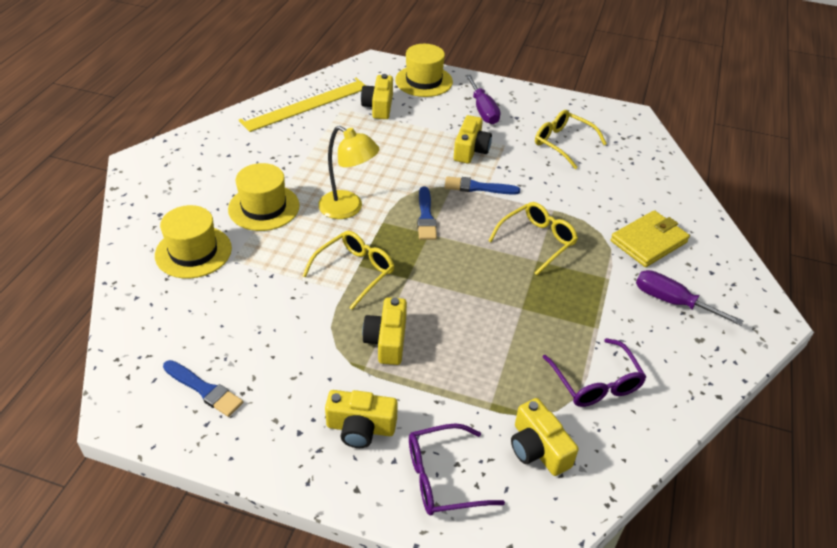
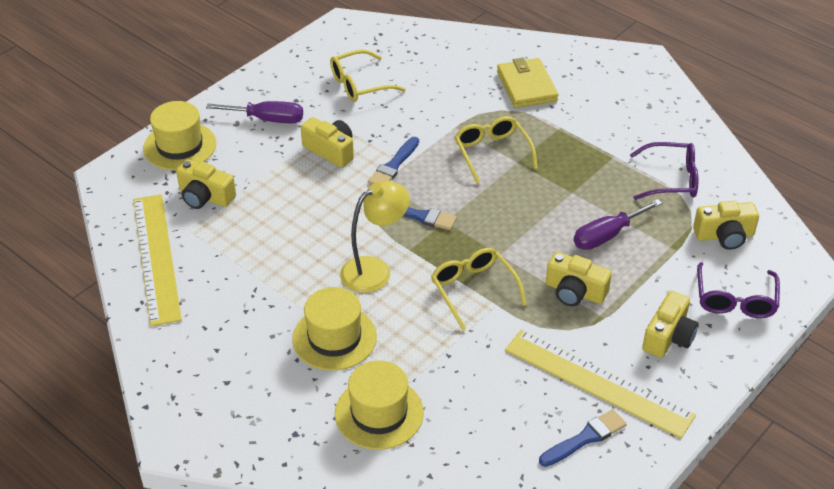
camera: 65 degrees left, 0 degrees up
purple screwdriver [636,270,743,326] -> purple screwdriver moved to [574,199,662,250]
none -> yellow ruler [505,330,696,439]

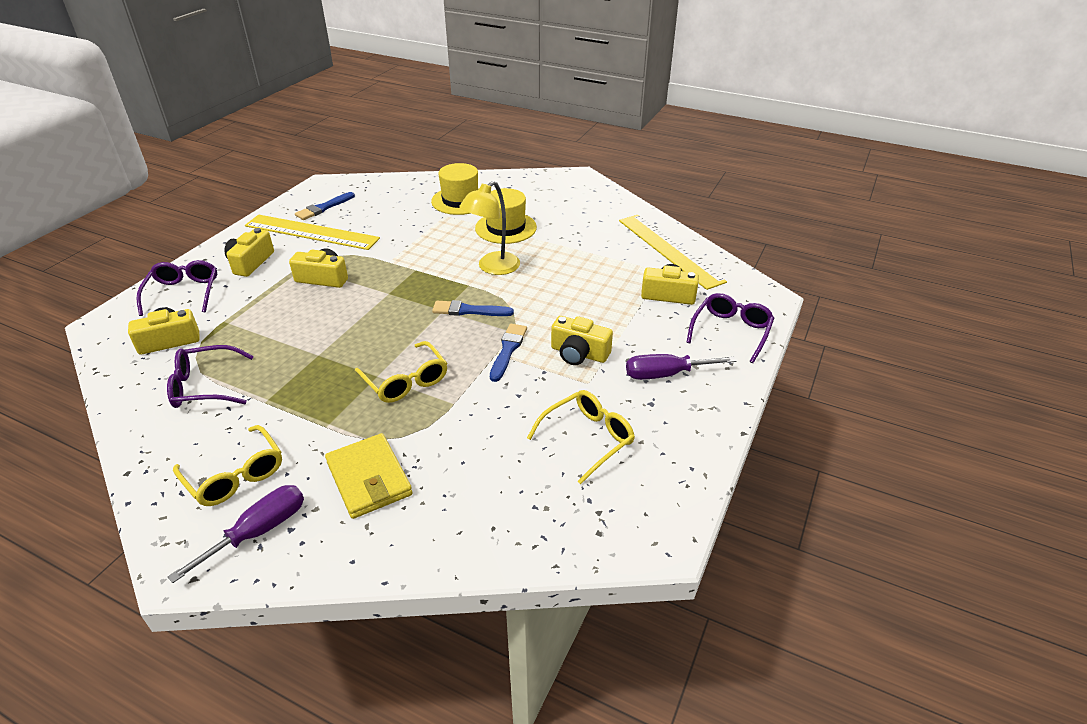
camera: 165 degrees right, 5 degrees down
yellow hat [143,101,216,170] -> purple glasses [686,293,774,363]
yellow glasses [431,248,527,330] -> yellow glasses moved to [173,425,282,506]
purple screwdriver [574,199,662,250] -> purple screwdriver moved to [168,485,304,583]

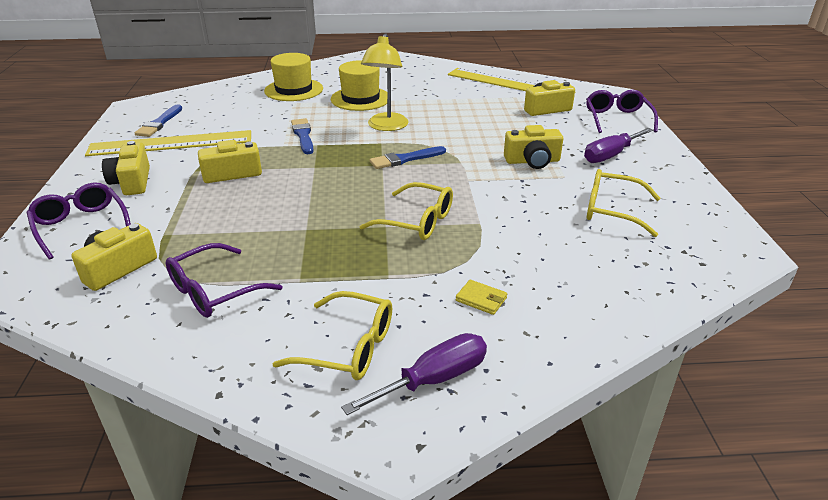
camera: 30 degrees left, 5 degrees down
purple screwdriver [168,485,304,583] -> purple screwdriver turned 45 degrees clockwise [341,333,487,415]
yellow wallet [325,433,412,519] -> yellow wallet [455,280,507,315], size x0.48
blue brush [490,324,527,382] -> blue brush moved to [291,118,314,154]
yellow glasses [527,390,635,484] -> yellow glasses turned 90 degrees counterclockwise [587,169,661,237]

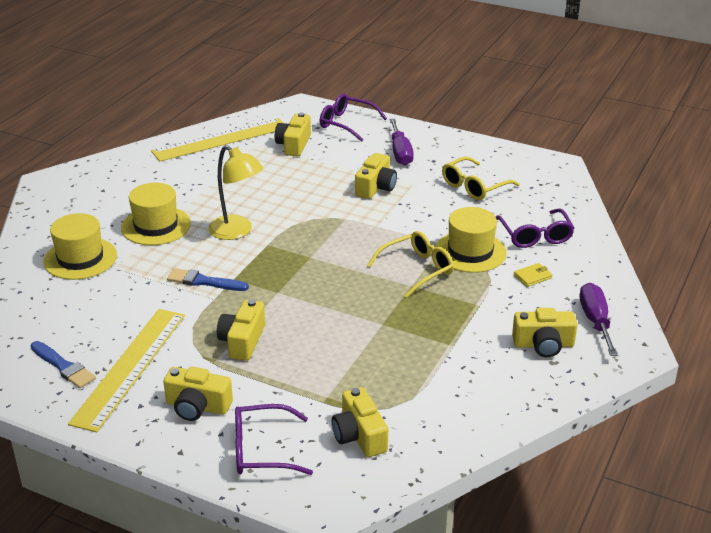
camera: 60 degrees left, 0 degrees up
purple glasses [166,243,282,318] -> purple glasses moved to [496,209,574,248]
yellow glasses [273,291,392,380] -> yellow camera [512,308,578,358]
blue brush [369,146,446,169] -> none
none -> yellow hat [435,207,507,273]

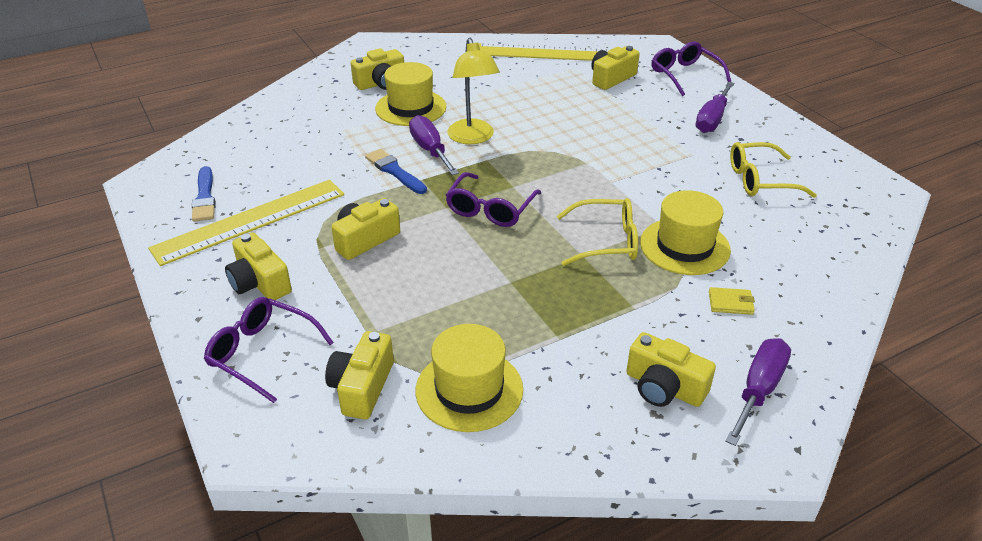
camera: 35 degrees right, 5 degrees up
yellow hat [43,213,117,280] -> yellow hat moved to [416,324,523,432]
yellow camera [355,153,397,199] -> yellow camera moved to [351,48,404,90]
purple glasses [496,209,574,248] -> purple glasses moved to [445,172,541,227]
none -> purple screwdriver [409,115,459,175]

